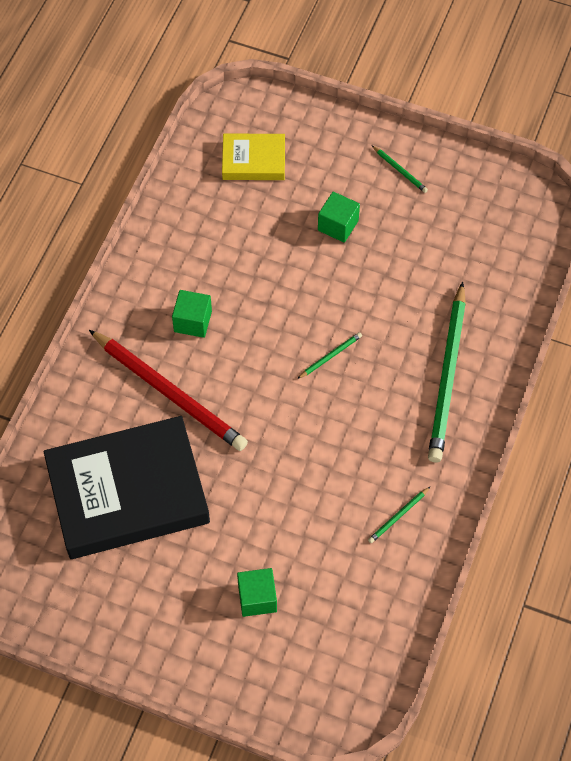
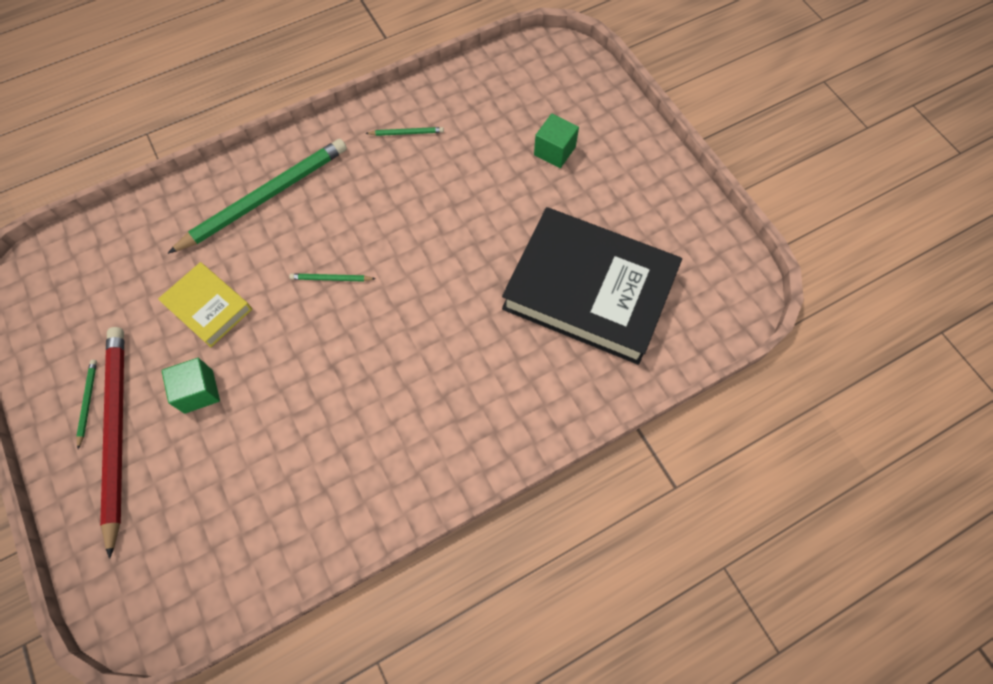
camera: 140 degrees left, 5 degrees up
red pencil [89,330,248,451] -> red pencil moved to [100,327,124,559]
green cube [172,290,212,338] -> none
yellow book [222,134,285,180] -> yellow book moved to [158,262,252,347]

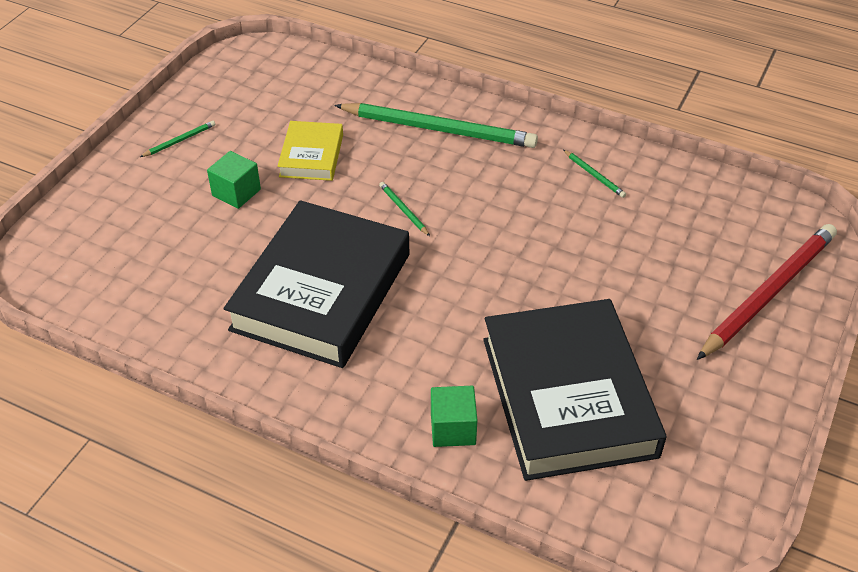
camera: 55 degrees right, 20 degrees down
red pencil [100,327,124,559] -> red pencil moved to [697,224,837,360]
green cube [534,114,579,168] -> green cube moved to [431,386,478,447]
none -> black book [224,200,409,368]

